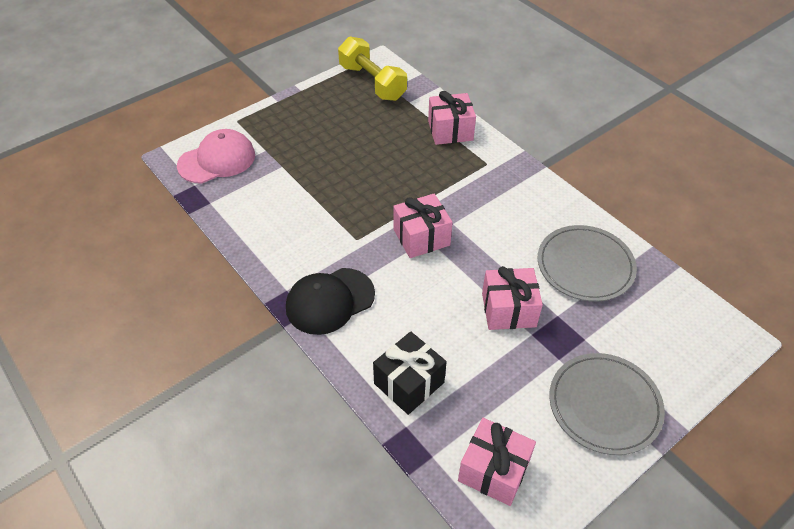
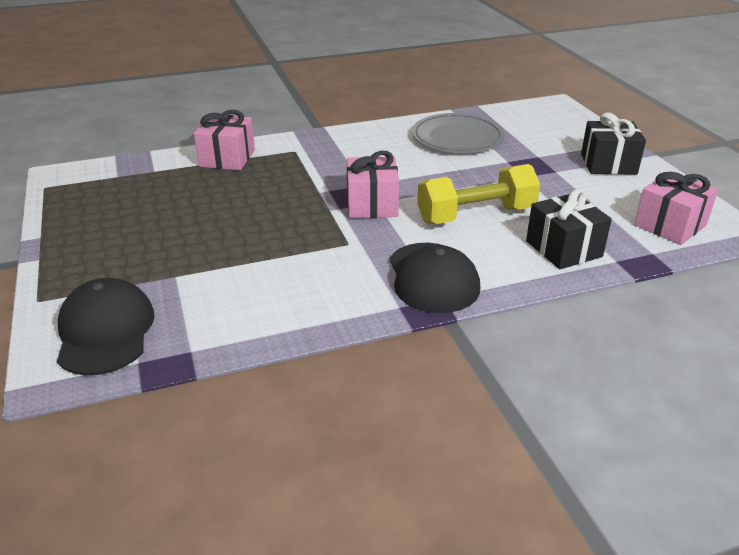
camera: 70 degrees left, 15 degrees down
pink cap [177,129,255,184] -> black cap [57,278,155,375]
yellow dumbbell [338,36,407,101] -> yellow dumbbell moved to [417,164,540,224]
pink gift [482,266,543,330] -> none
grey plate [549,353,665,455] -> black gift [581,112,646,175]

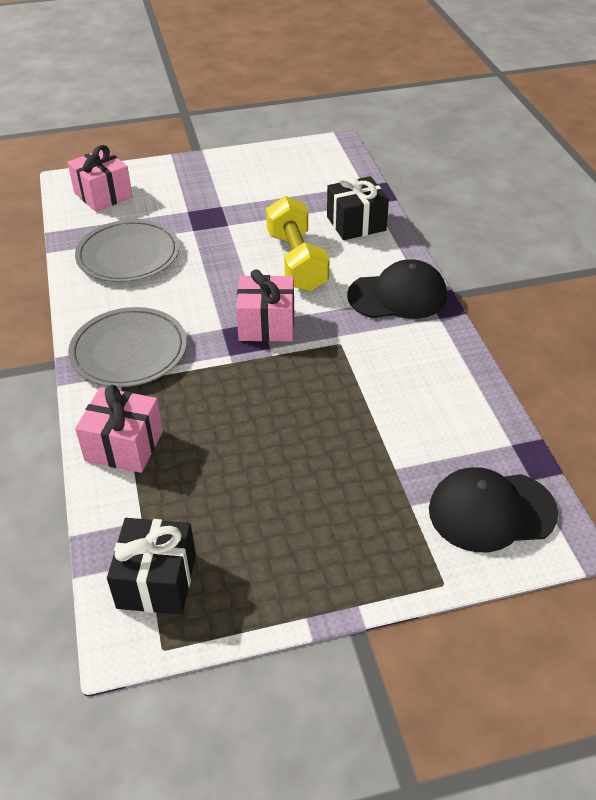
camera: 85 degrees left, 10 degrees up
black gift [581,112,646,175] -> black gift moved to [107,518,196,615]
pink gift [634,171,718,245] -> pink gift moved to [67,145,133,212]
none -> grey plate [68,307,187,387]

